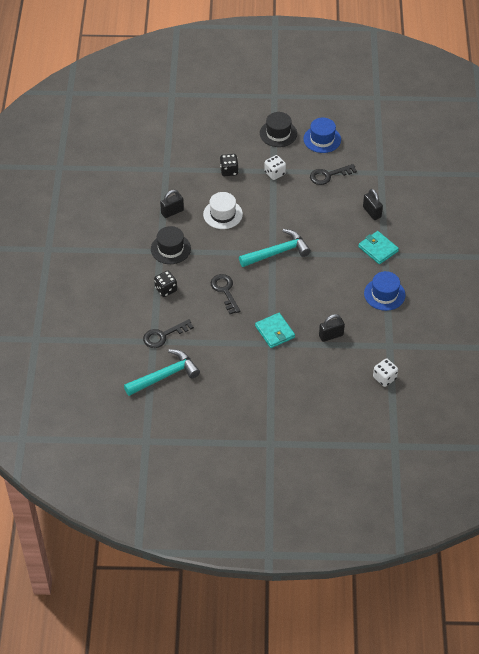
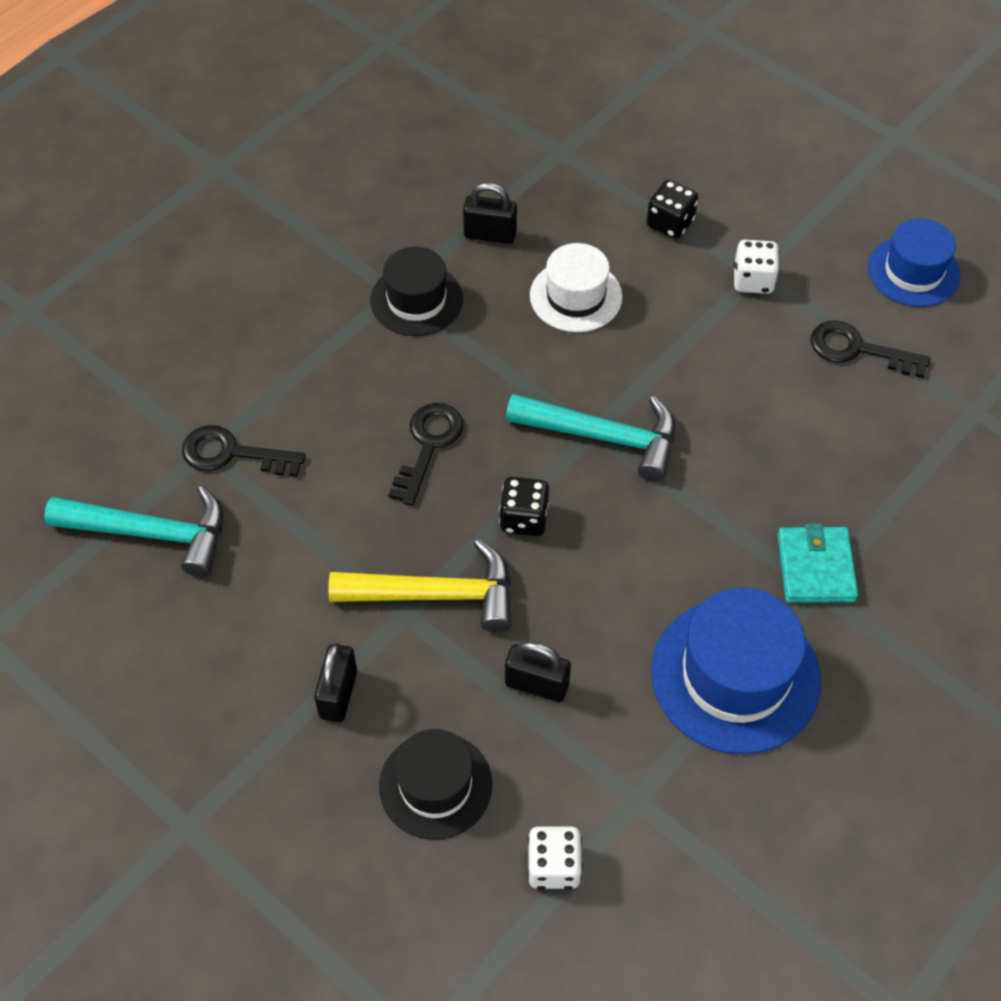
camera: 40 degrees right, 5 degrees up
black dice [154,271,177,297] -> black dice moved to [499,477,549,536]
turquoise wallet [255,313,295,348] -> yellow hammer [329,539,511,633]
black hat [260,112,297,147] -> black hat moved to [379,729,492,840]
black padlock [363,189,383,220] -> black padlock moved to [314,643,357,722]
blue hat [364,271,405,311] -> blue hat [651,588,821,754], size x1.56

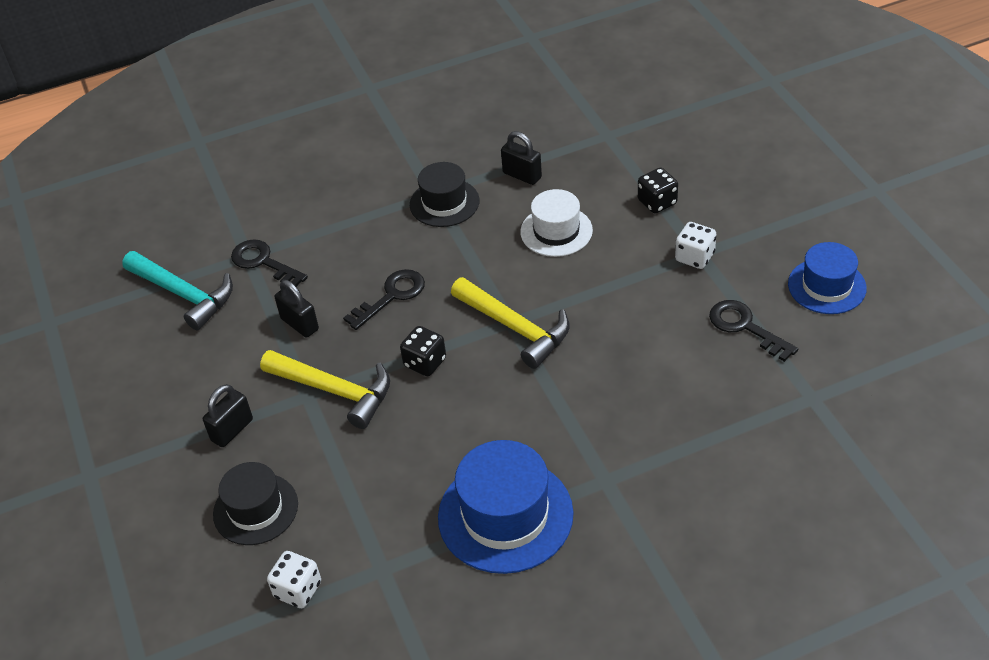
camera: 30 degrees right, 10 degrees down
black padlock [505,642,571,702] -> black padlock moved to [275,280,319,338]
turquoise hammer [506,394,675,482] -> yellow hammer [451,277,570,369]
turquoise wallet [778,523,858,603] -> none

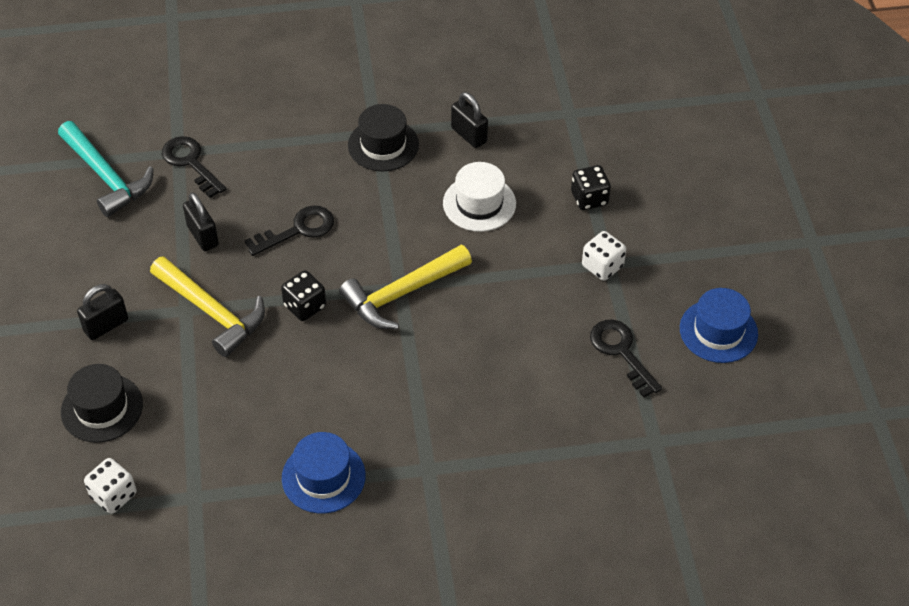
camera: 10 degrees right, 5 degrees up
blue hat [438,440,574,574] -> blue hat [282,432,366,514], size x0.64
yellow hammer [451,277,570,369] -> yellow hammer turned 90 degrees clockwise [339,245,472,329]

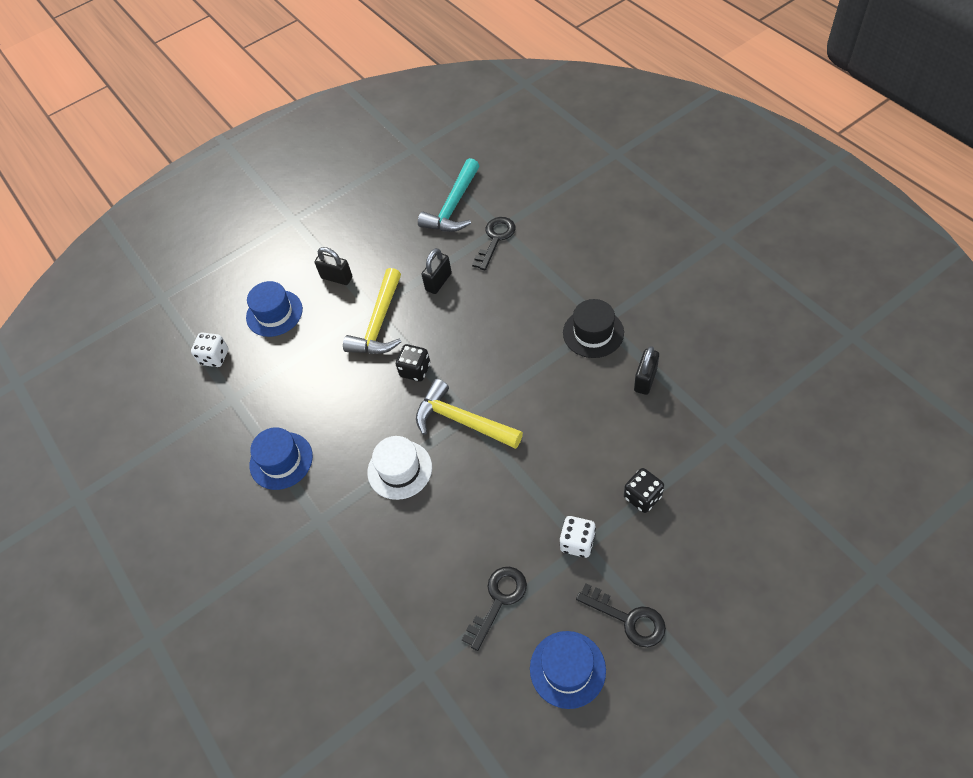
camera: 70 degrees right, 5 degrees up
black hat [61,364,143,443] -> blue hat [246,281,303,337]
black key [245,205,334,256] -> black key moved to [576,583,666,647]
white hat [443,162,516,232] -> white hat moved to [367,436,432,500]

